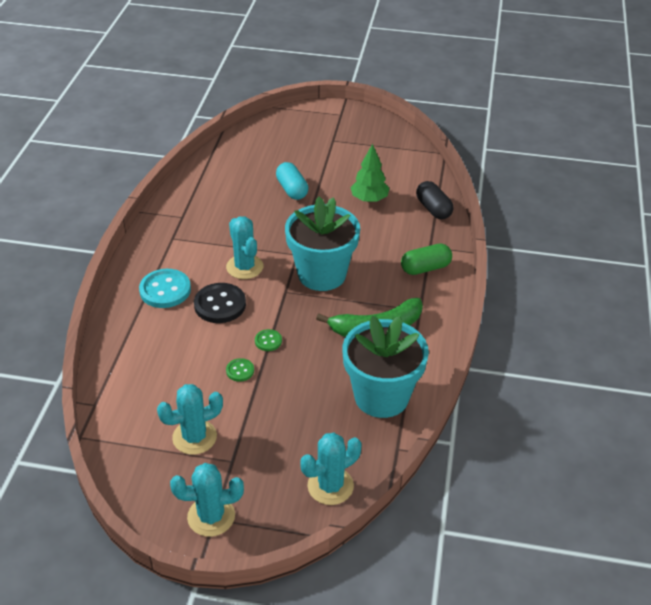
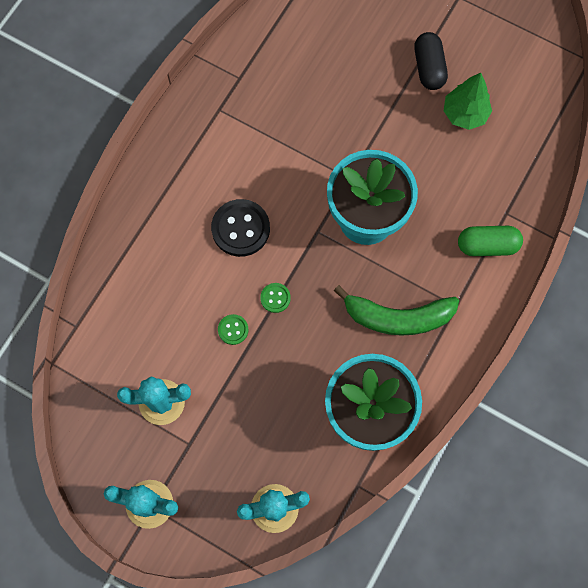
camera: 20 degrees right, 30 degrees up
turquoise button [139,269,191,308] -> none
turquoise cactus [226,216,263,279] -> none
turquoise capsule [276,162,308,200] -> none
black capsule [416,181,453,219] -> black capsule moved to [414,32,448,90]

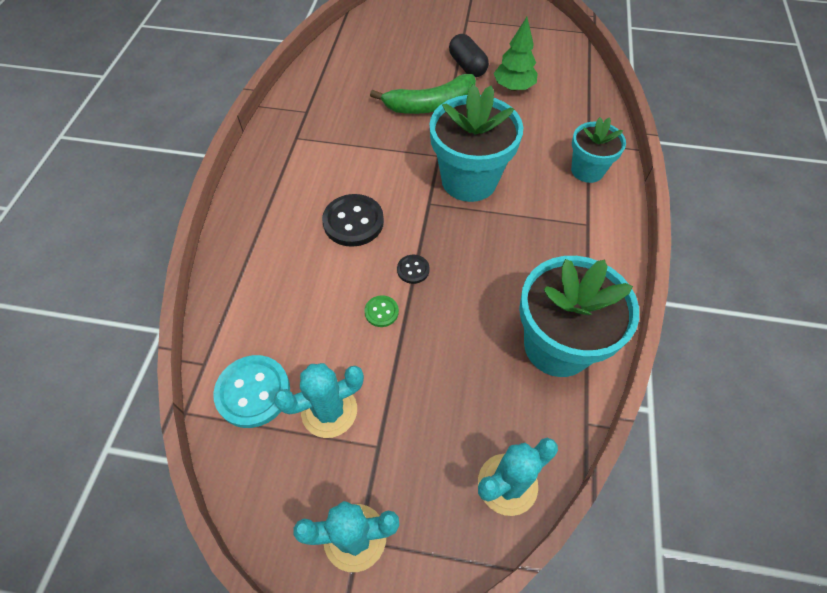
camera: 20 degrees left, 15 degrees down
green button [260,283,291,313] -> black button [397,255,430,284]
green banana [334,285,459,336] -> green banana moved to [370,74,476,114]
green capsule [458,226,523,256] -> turquoise flower pot [571,117,626,183]
none -> turquoise button [213,355,290,428]

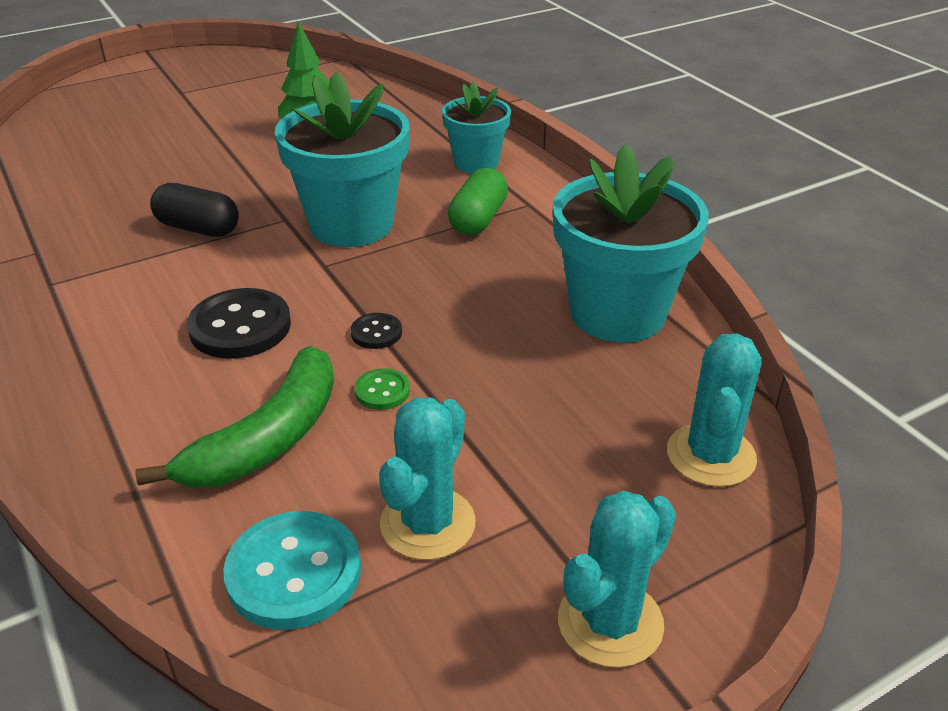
camera: 40 degrees left, 20 degrees down
green banana [370,74,476,114] -> green banana moved to [135,346,334,488]
black capsule [449,34,489,77] -> black capsule moved to [150,183,239,237]
none -> green capsule [448,168,508,235]

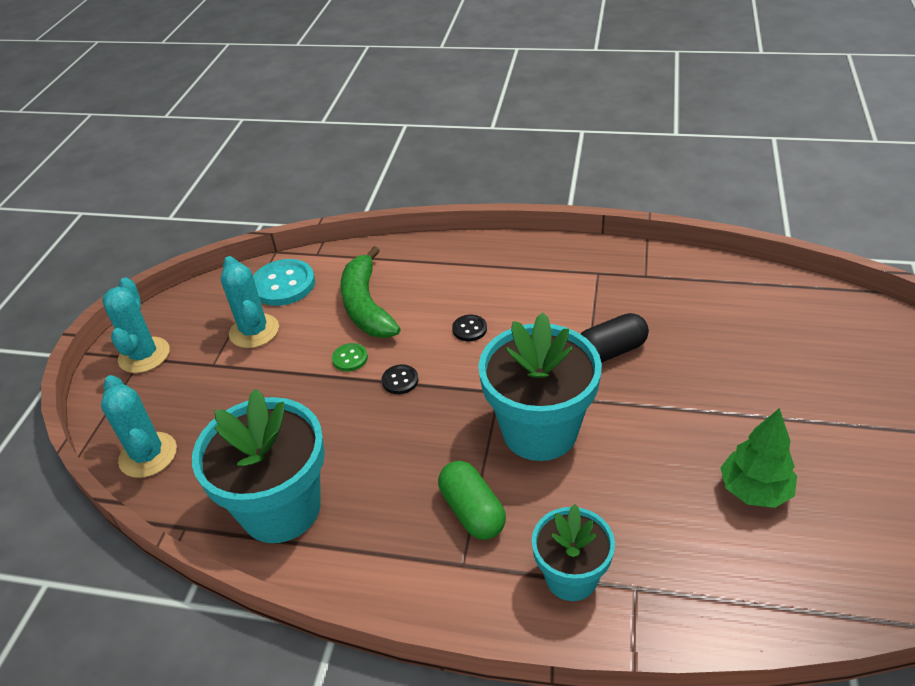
camera: 135 degrees right, 5 degrees up
black button [187,288,291,359] -> black button [452,315,487,341], size x0.51

